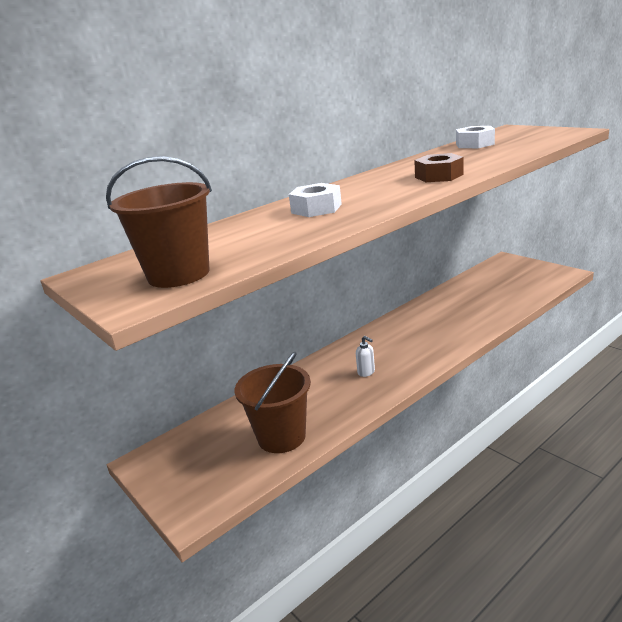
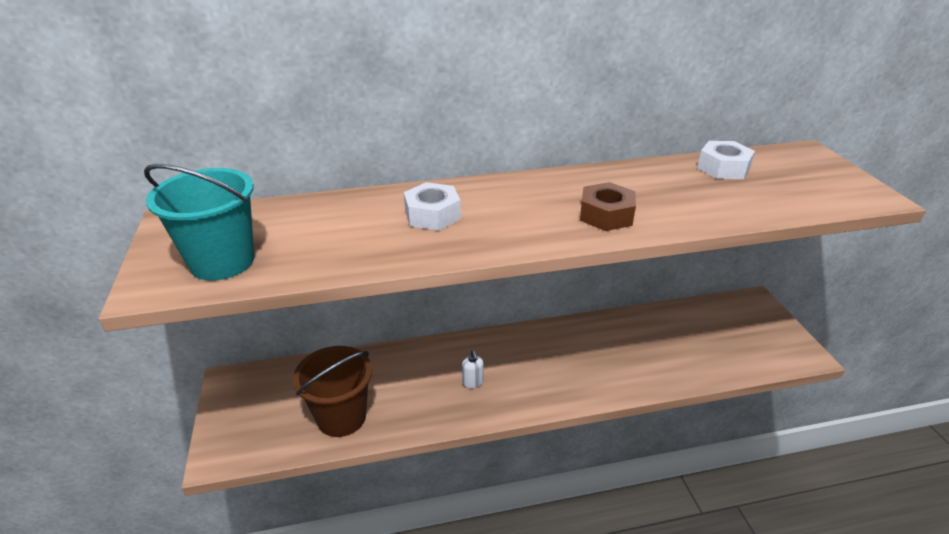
camera: 25 degrees right, 10 degrees up
brown bucket [106,156,212,288] -> turquoise bucket [144,164,254,281]

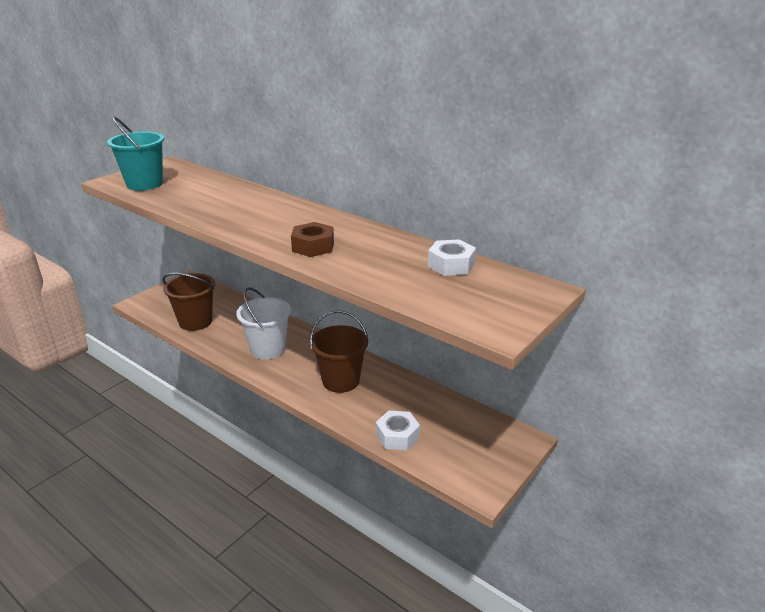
camera: 50 degrees right, 5 degrees down
white nut [404,182,461,231] -> white nut moved to [376,410,420,450]
white soap dispenser [462,350,484,388] -> white bucket [236,287,291,359]
none -> brown bucket [310,310,368,393]

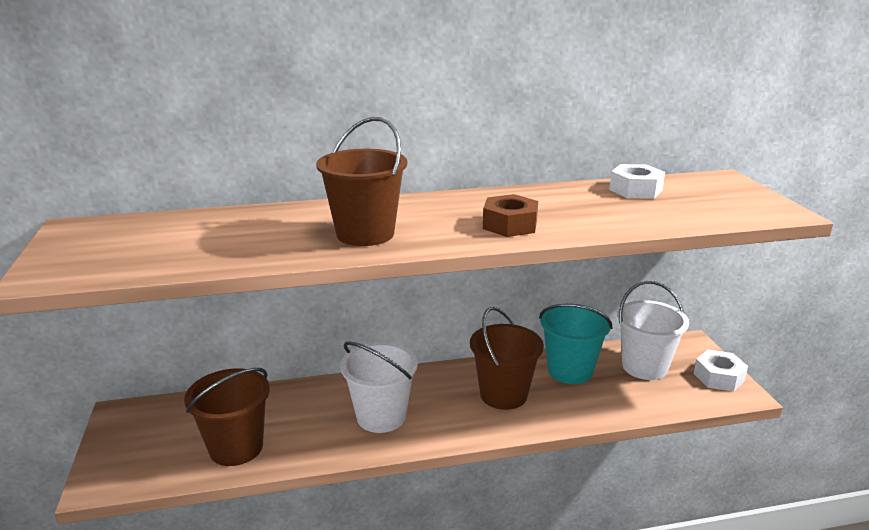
camera: 50 degrees left, 5 degrees down
turquoise bucket [107,116,164,191] -> turquoise bucket moved to [539,304,612,384]
white nut [376,410,420,450] -> white nut moved to [694,350,748,392]
none -> brown bucket [316,117,408,246]
none -> white bucket [617,281,689,380]

